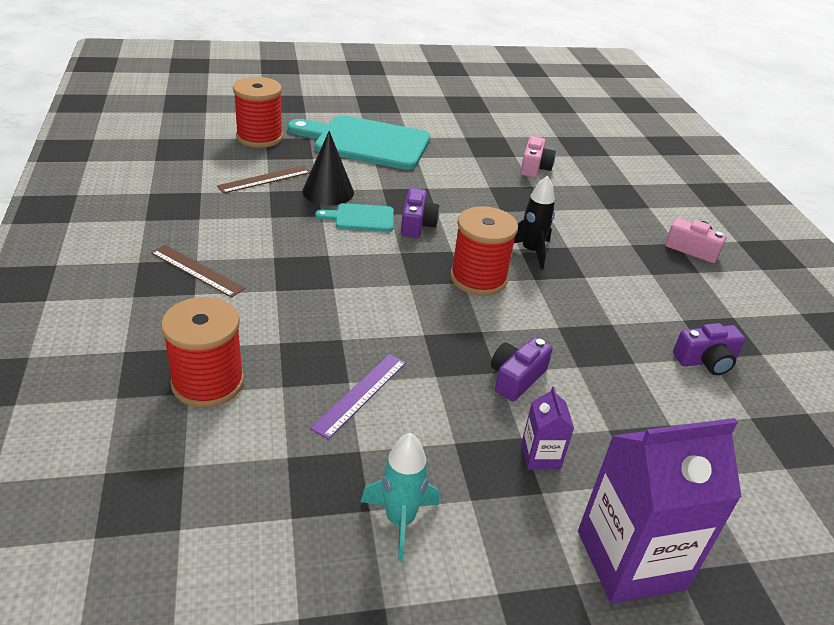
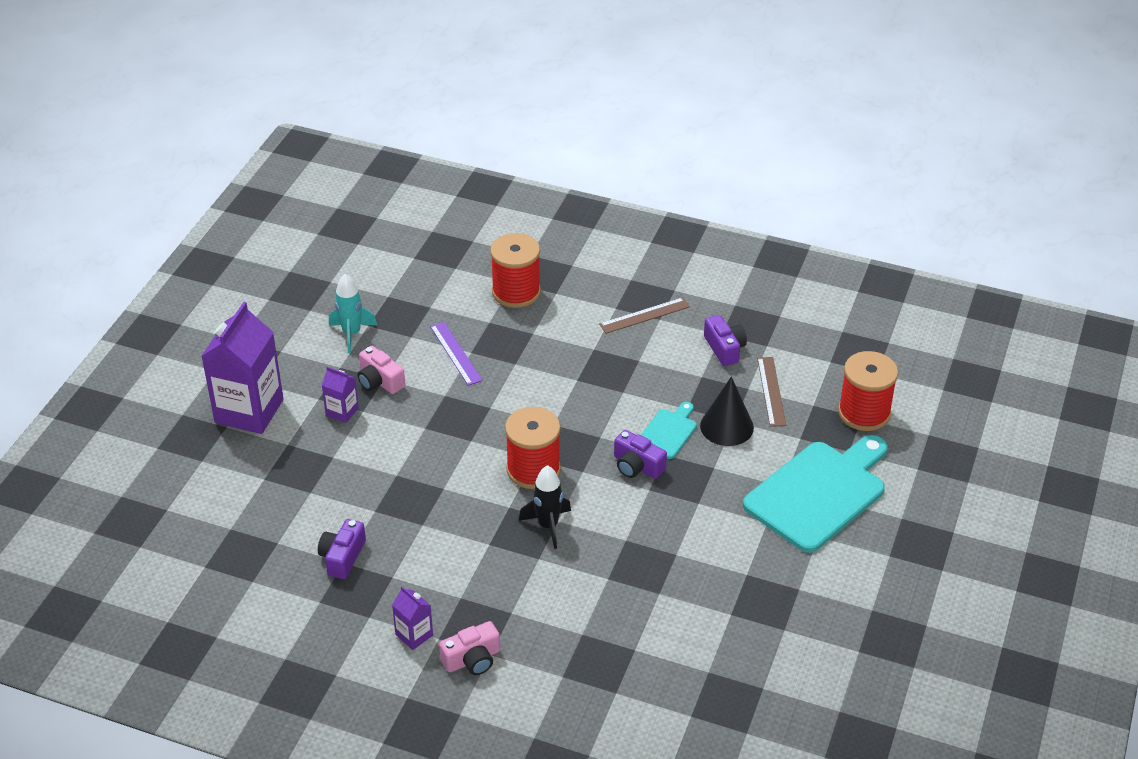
camera: 125 degrees right, 5 degrees up
purple camera [491,337,553,402] -> purple camera moved to [704,315,747,366]
pink camera [520,136,556,177] -> pink camera moved to [358,346,405,394]
none -> purple carton [392,586,433,650]

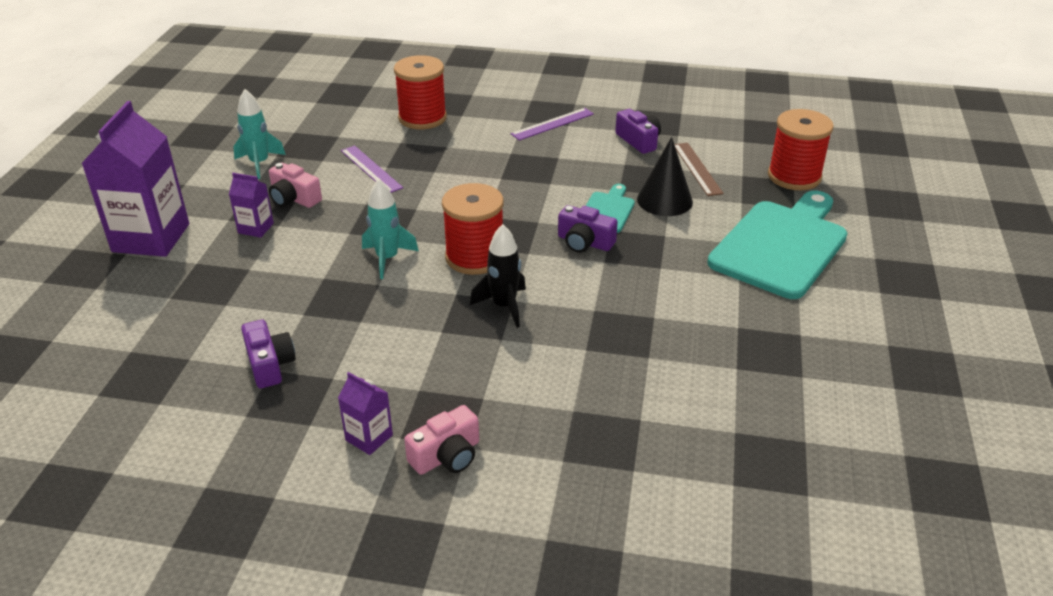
camera: 10 degrees left, 5 degrees down
purple camera [318,519,366,579] -> purple camera turned 150 degrees clockwise [241,320,296,388]
brown ruler [599,297,690,334] -> purple ruler [511,108,594,141]
none -> turquoise rocket [362,179,419,279]

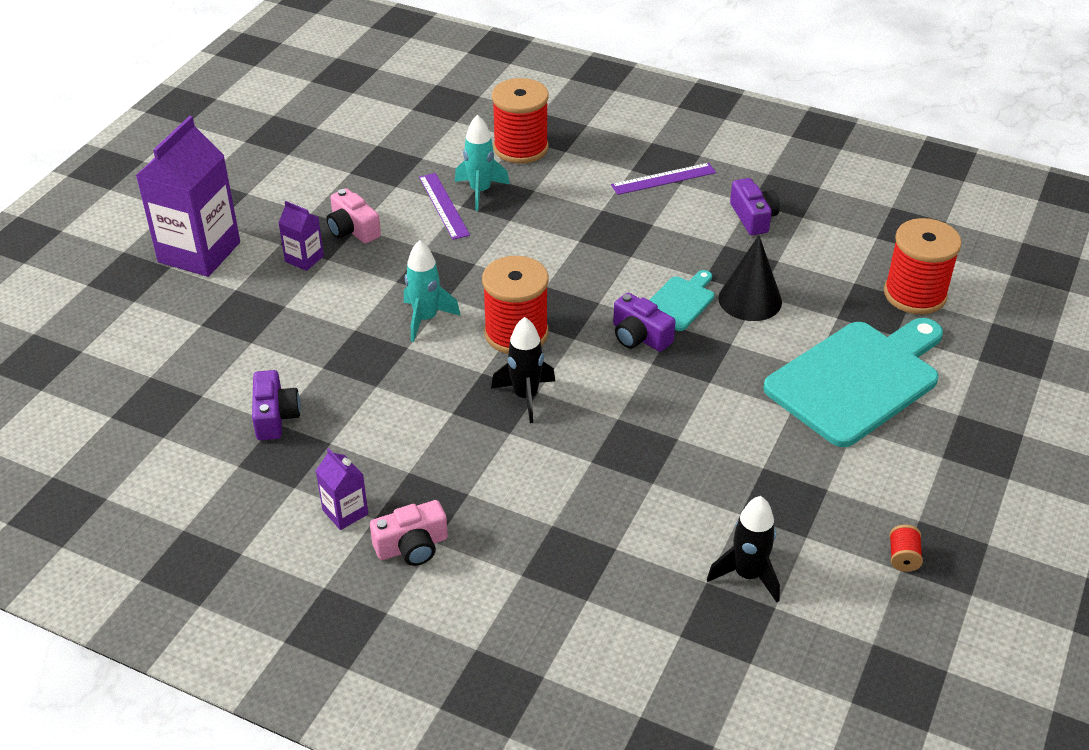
camera: 15 degrees right, 5 degrees up
turquoise rocket [233,89,286,179] -> turquoise rocket moved to [455,115,510,211]
brown ruler [674,143,724,196] -> none
none -> black rocket [707,496,780,602]
none -> red spool [889,525,923,572]

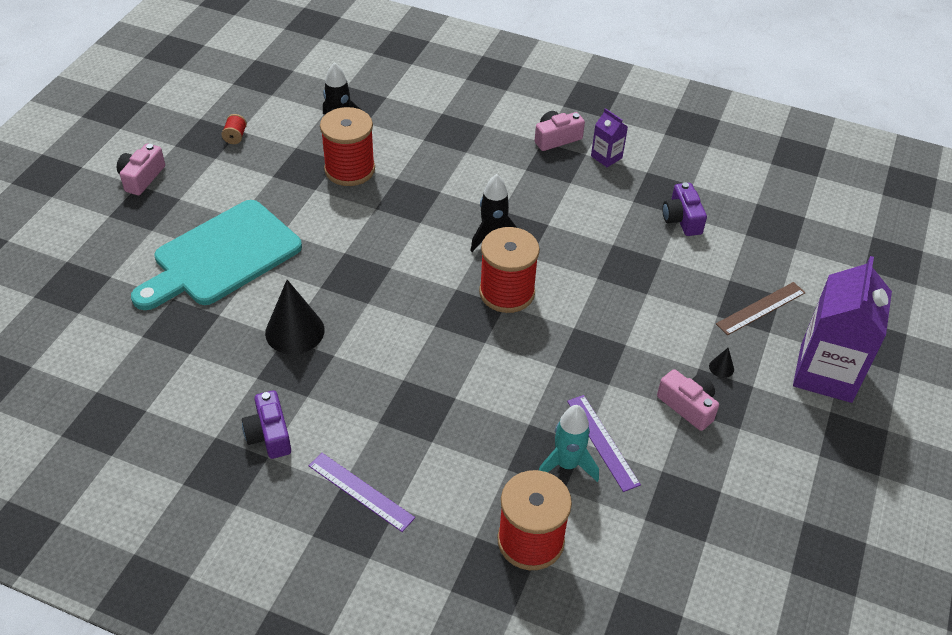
camera: 175 degrees right, 5 degrees up
purple carton [278,201,324,271] -> black cone [709,348,734,378]
turquoise rocket [404,240,461,342] -> none
purple ruler [611,163,716,195] -> purple ruler turned 60 degrees clockwise [309,453,415,532]
purple camera [613,293,676,352] -> none
turquoise cutting board [649,270,715,331] -> none
red spool [884,218,962,314] -> red spool moved to [320,107,375,186]
none -> pink camera [117,143,165,195]
none -> brown ruler [716,282,806,335]

